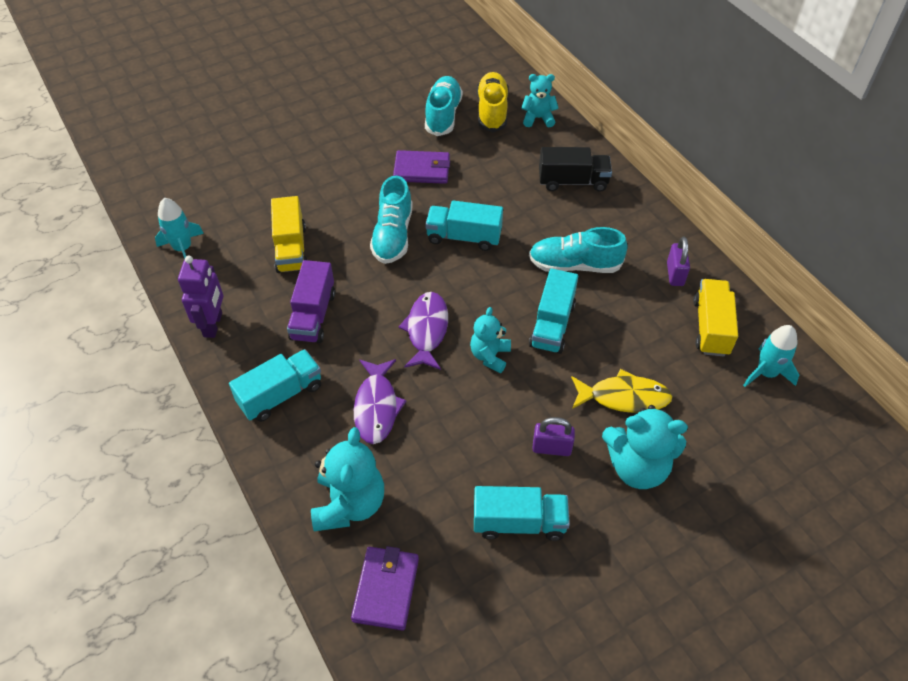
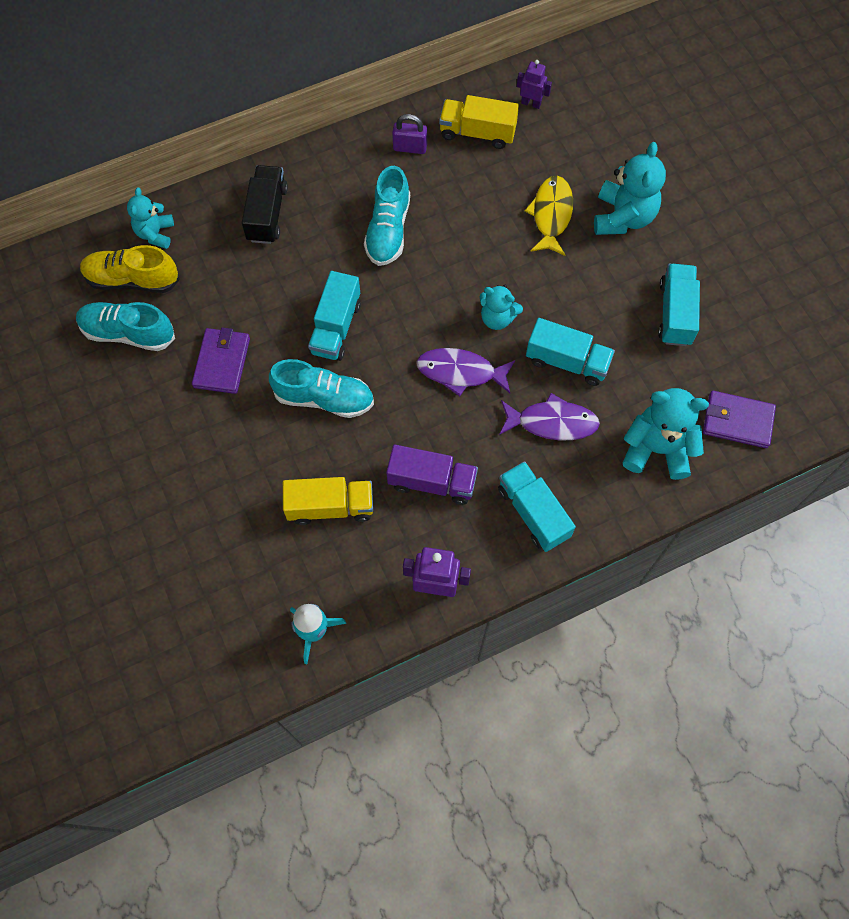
camera: 85 degrees left, 15 degrees up
turquoise truck [529,269,578,354] -> turquoise truck moved to [526,318,615,386]
purple padlock [532,417,575,456] -> none
turquoise rocket [743,325,799,387] -> purple robot [517,60,552,109]

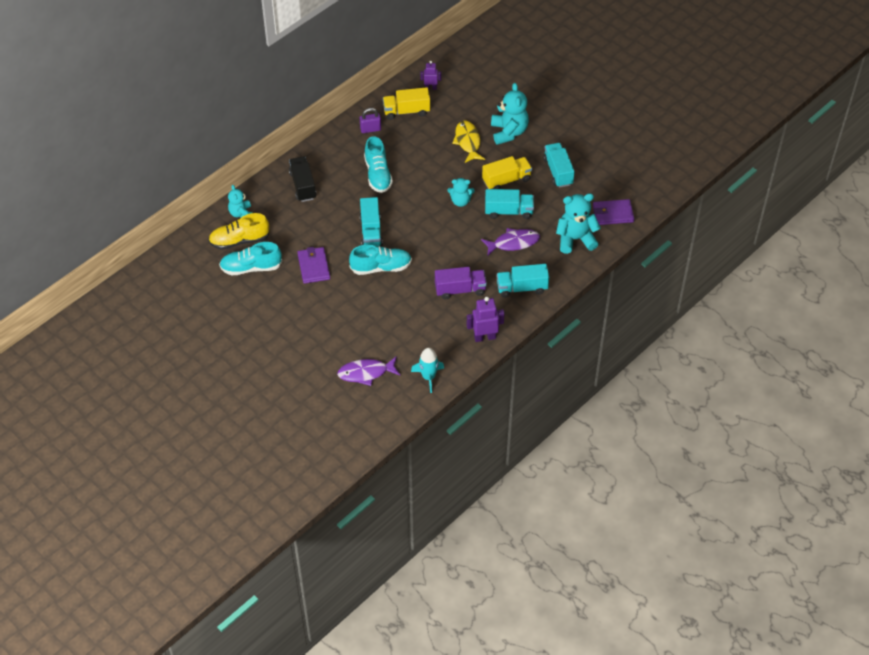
camera: 20 degrees left, 15 degrees down
yellow truck [283,477,373,525] -> yellow truck moved to [482,156,532,189]
purple fish [417,348,515,396] -> purple fish moved to [337,356,400,386]
turquoise truck [498,461,576,552] -> turquoise truck turned 45 degrees counterclockwise [497,264,549,298]

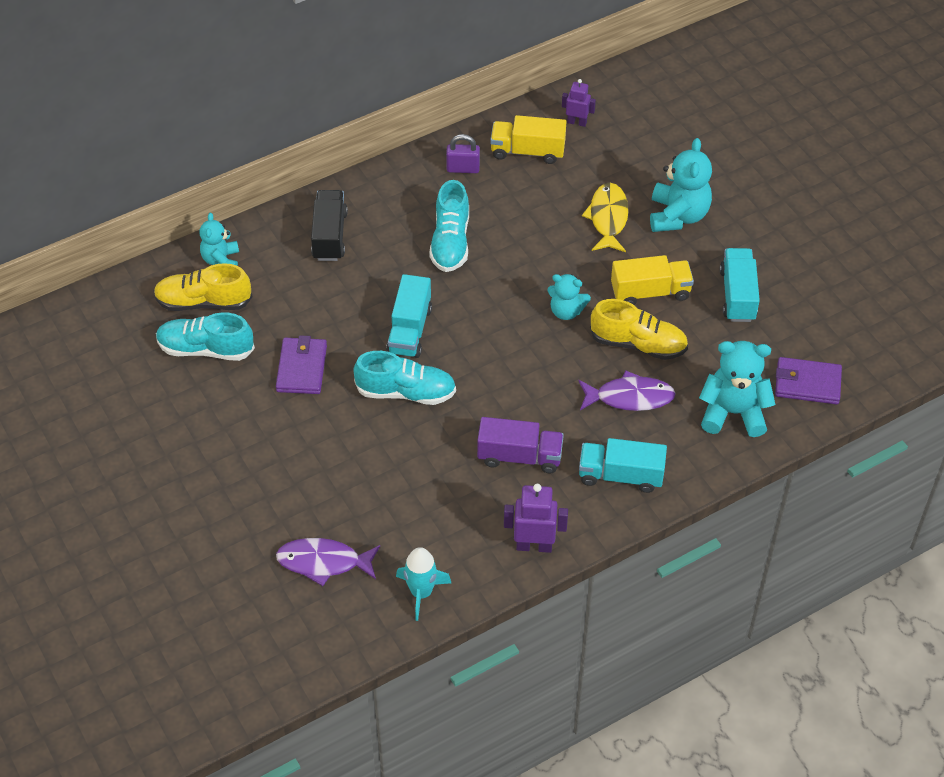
camera: 15 degrees right, 0 degrees up
turquoise truck [485,189,534,219] -> yellow shoe [590,299,688,360]

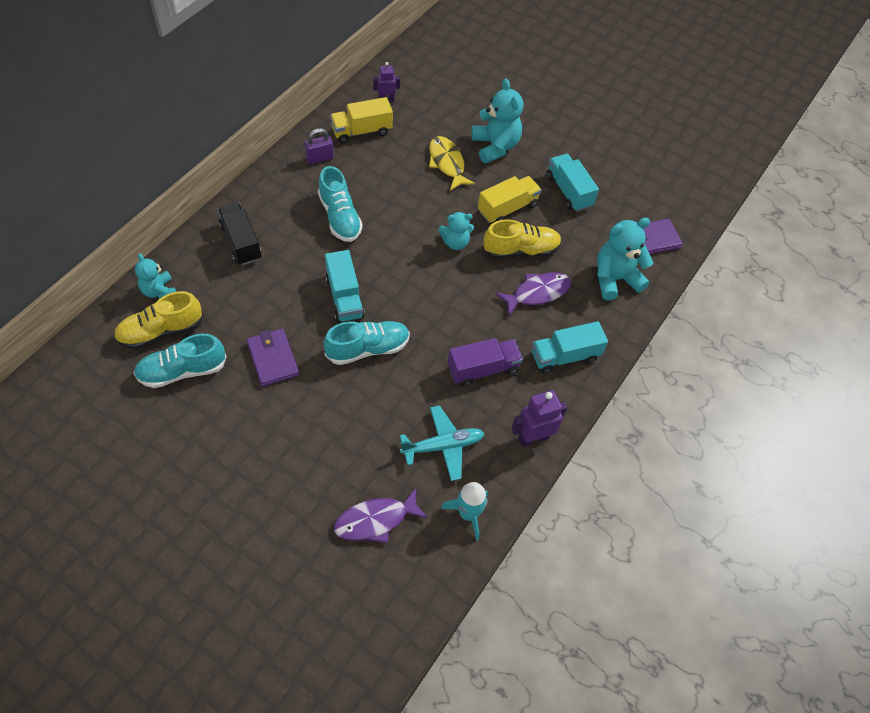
camera: 30 degrees left, 5 degrees up
none -> turquoise plane [400,405,484,481]

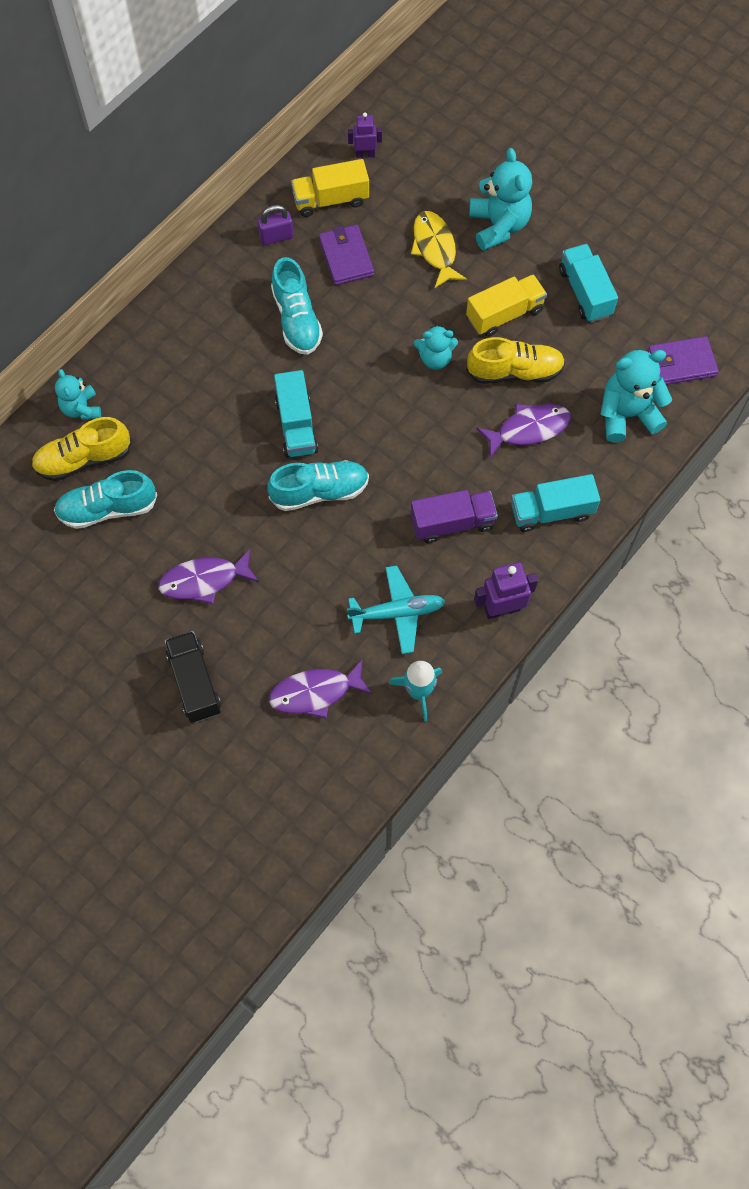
camera: 10 degrees right, 10 degrees up
black truck [218,202,262,265] -> black truck moved to [165,631,221,723]
purple wallet [246,329,299,387] -> purple wallet moved to [319,224,374,285]
none -> purple fish [158,548,259,604]

